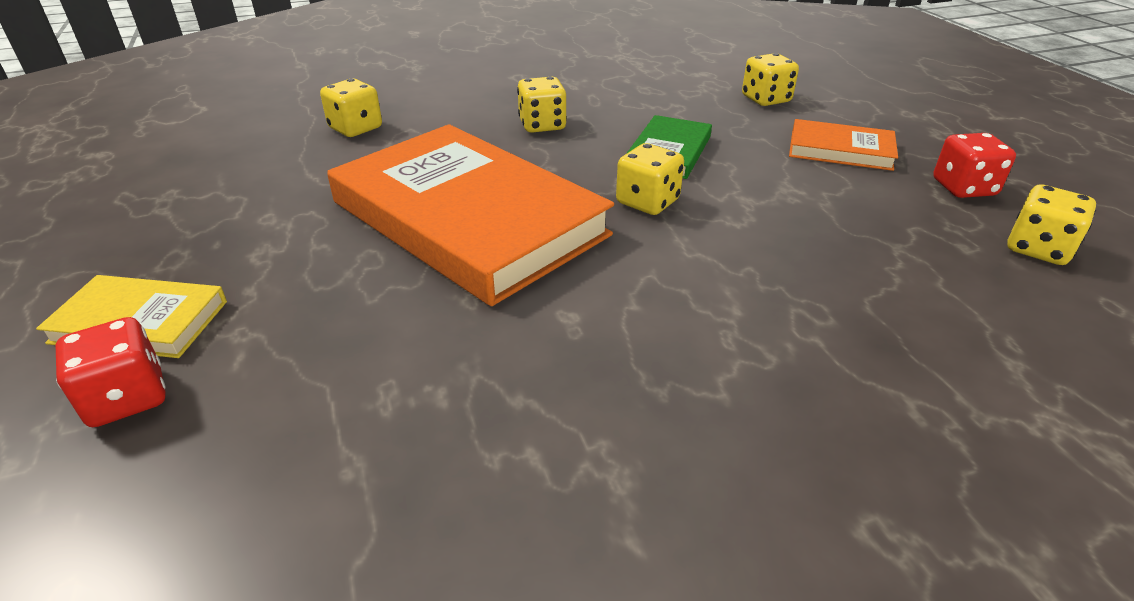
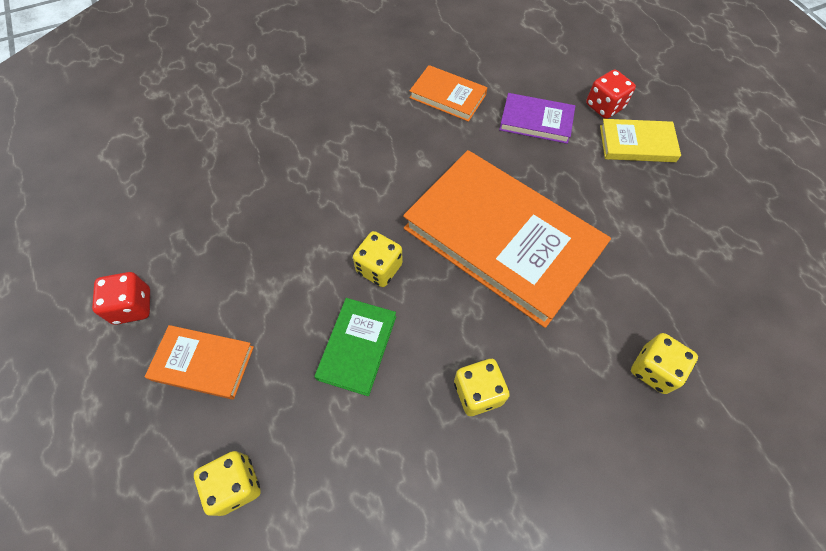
camera: 175 degrees right, 25 degrees up
yellow dice [1007,184,1096,265] -> none
none -> orange book [409,65,488,122]
none -> purple book [499,93,575,144]

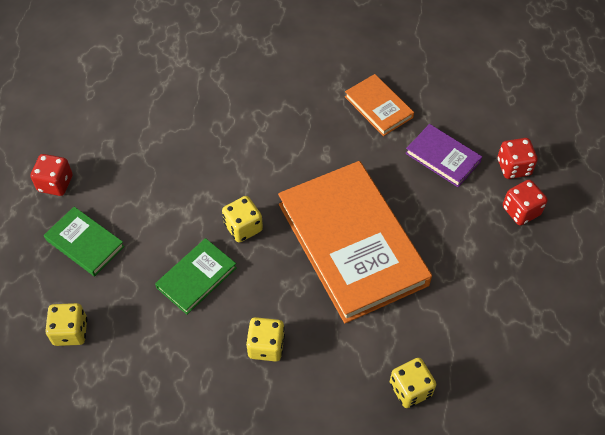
camera: 25 degrees right, 5 degrees down
orange book [145,325,254,400] -> green book [44,207,125,276]
yellow book [600,119,681,162] -> red dice [503,180,548,226]

